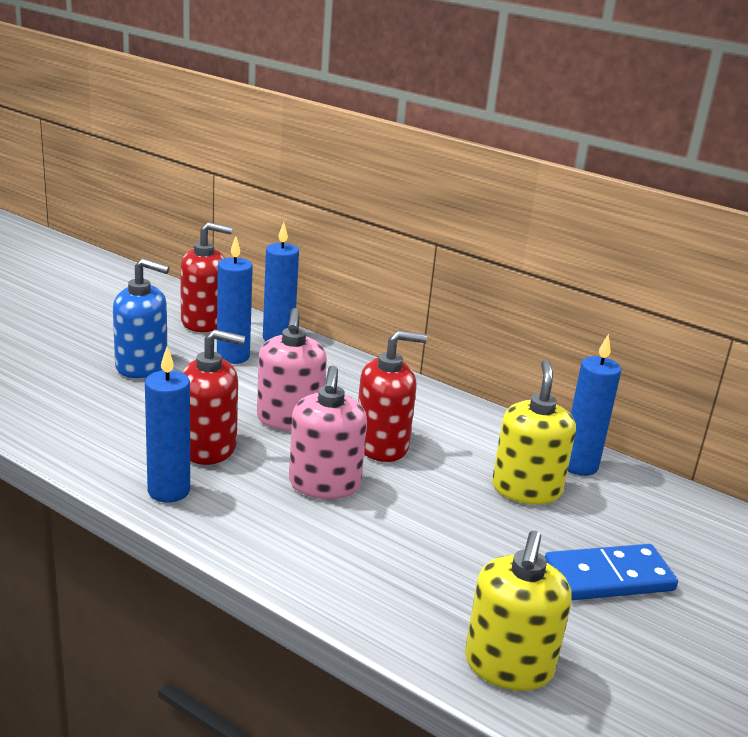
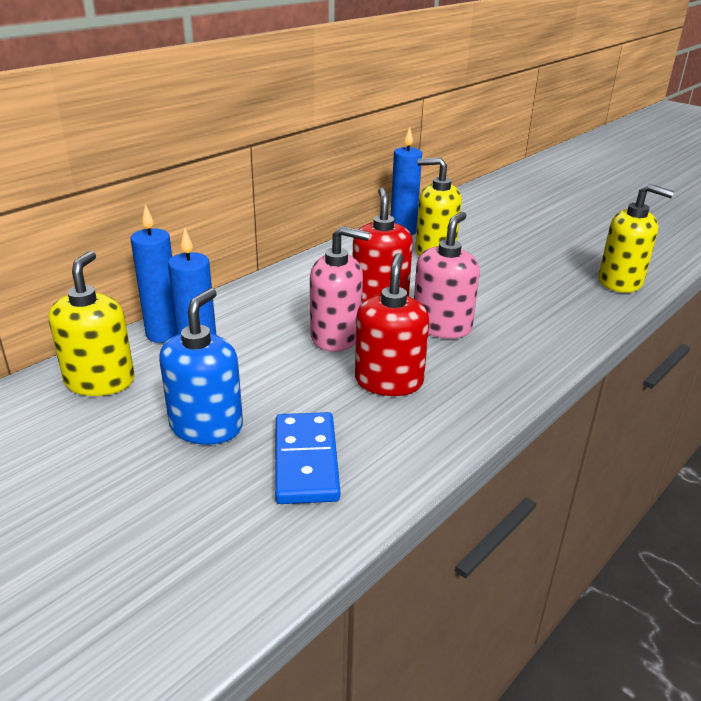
camera: 80 degrees left, 5 degrees up
blue candle [145,347,190,503] -> none
red soap dispenser [180,222,233,332] -> yellow soap dispenser [49,251,135,396]
pink soap dispenser [289,365,367,499] -> pink soap dispenser turned 75 degrees counterclockwise [414,212,480,338]
blue domino [545,544,678,600] -> blue domino moved to [275,412,340,504]

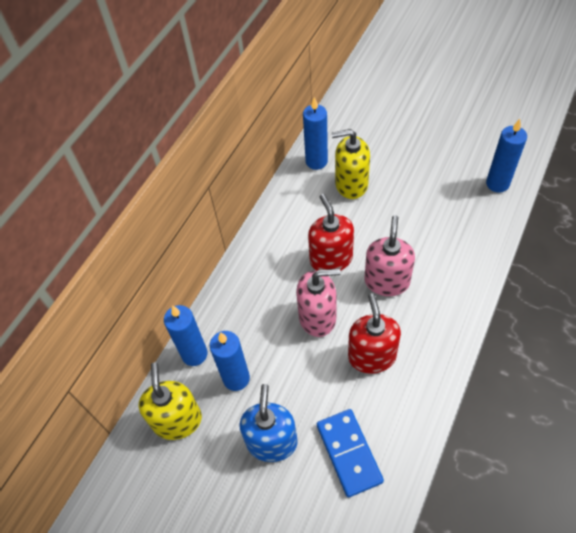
camera: 10 degrees left, 25 degrees up
yellow soap dispenser [599,184,674,293] -> blue candle [486,119,527,193]

